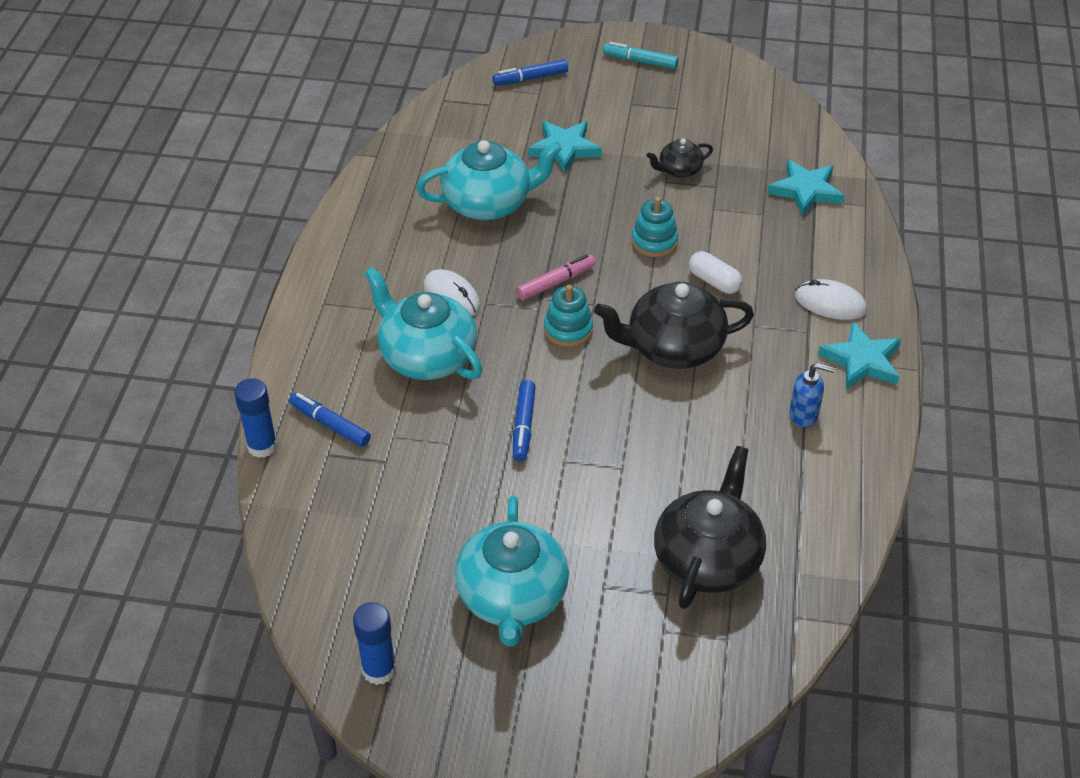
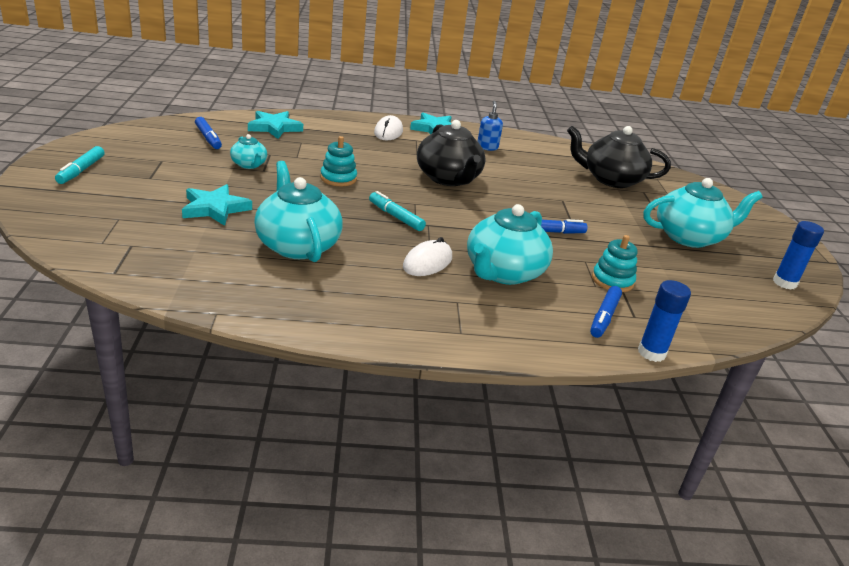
camera: 105 degrees left, 15 degrees down
blue marker [493,59,568,86] -> blue marker moved to [195,117,222,149]
pink marker [516,254,595,300] -> turquoise marker [369,191,426,231]
turquoise stacking toy [544,285,593,347] -> turquoise stacking toy moved to [592,235,638,292]
black teapot [647,138,713,178] -> turquoise teapot [230,134,267,169]
white capsule [689,251,743,294] -> none

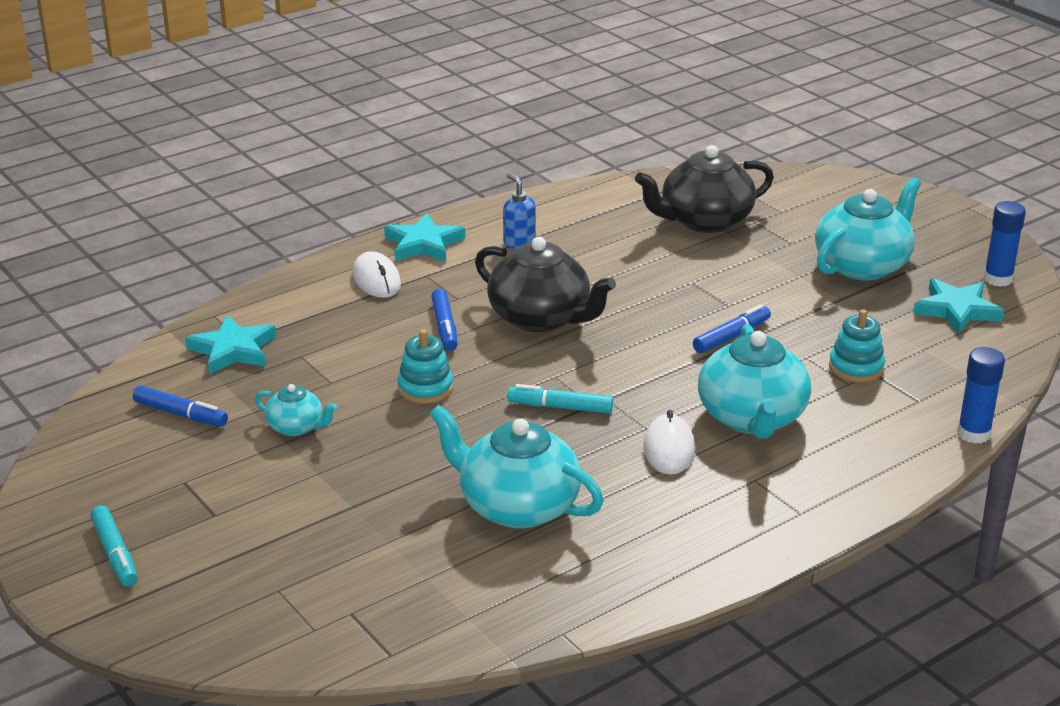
camera: 30 degrees left, 0 degrees up
turquoise star [182,184,252,226] -> turquoise star moved to [913,278,1004,334]
blue marker [590,286,622,338] -> blue marker moved to [431,289,458,351]

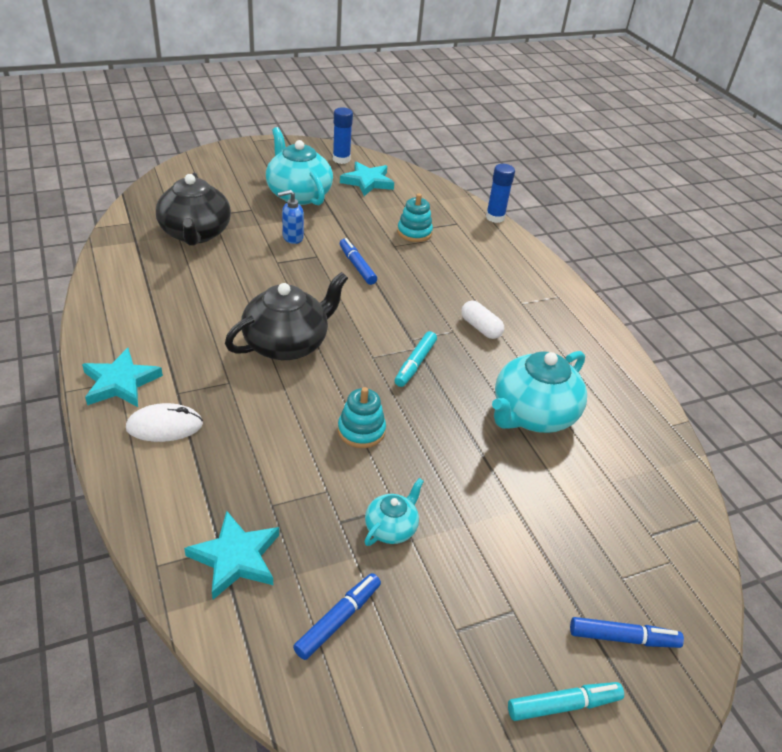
camera: 80 degrees left, 10 degrees up
blue marker [431,289,458,351] -> blue marker moved to [570,617,684,648]
blue soap dispenser [503,173,536,248] -> blue soap dispenser moved to [278,190,304,244]
white mouse [643,410,695,475] -> white capsule [461,301,504,339]
turquoise teapot [698,324,811,439] -> none

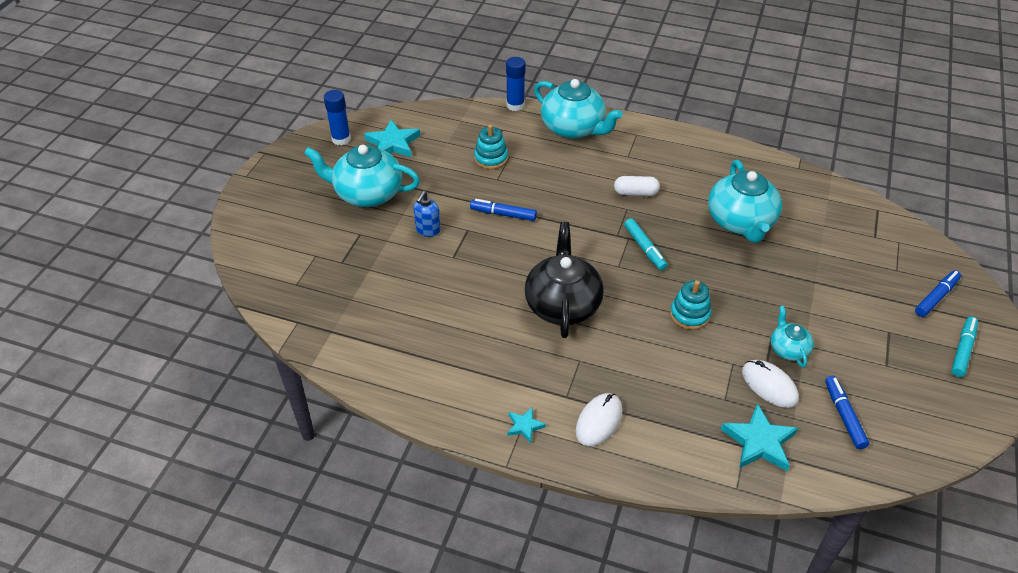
camera: 45 degrees left, 5 degrees up
turquoise star [82,348,163,407] -> turquoise star [507,407,546,443], size x0.54
black teapot [156,173,231,245] -> none
none -> turquoise teapot [534,79,623,139]
none -> white mouse [742,360,799,408]

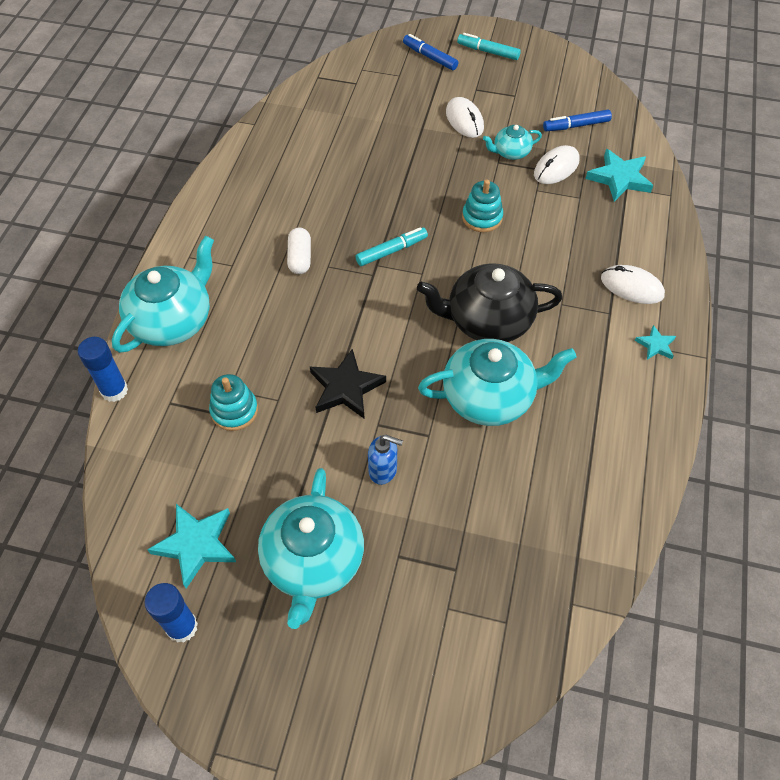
camera: 95 degrees left, 10 degrees up
blue marker [470,199,537,221] -> black star [310,348,386,419]
turquoise teapot [708,160,782,243] -> turquoise teapot moved to [418,339,577,426]
none -> white mouse [446,97,484,138]

